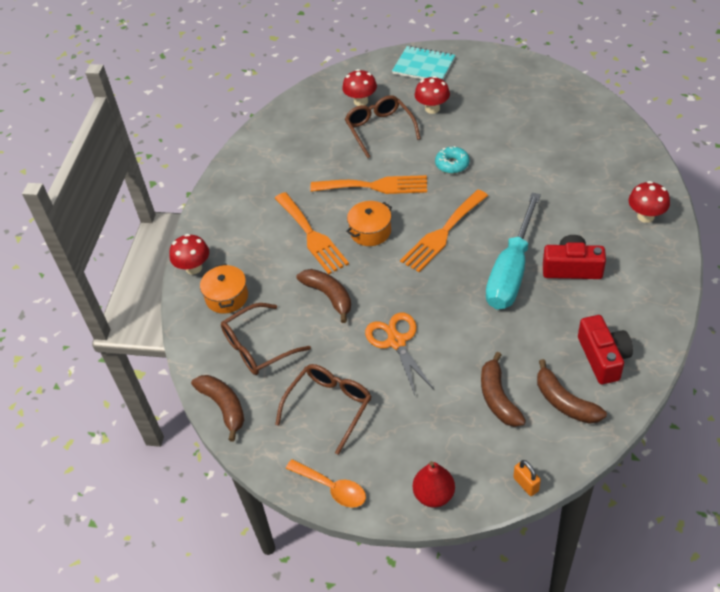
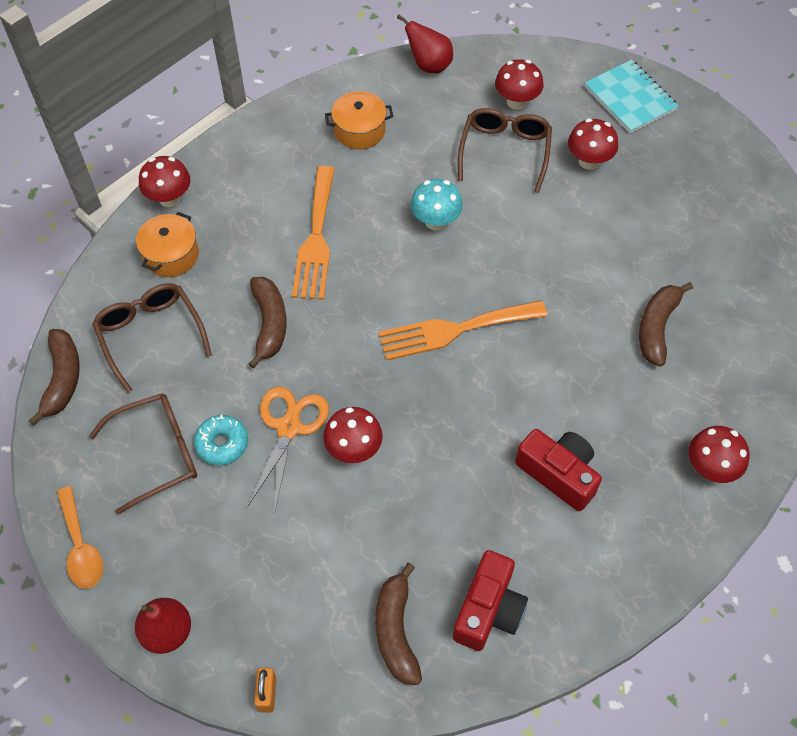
camera: 30 degrees right, 10 degrees up
brown glasses [221,303,311,375] -> brown glasses turned 60 degrees clockwise [92,283,212,393]
orange fork [310,175,427,194] -> turquoise mushroom [411,179,463,230]
orange pot [346,201,392,246] -> orange pot moved to [325,91,393,150]
turquoise donut [435,146,469,174] -> turquoise donut moved to [194,415,248,465]
brown banana [481,352,526,427] -> brown banana moved to [639,282,693,367]
turquoise screwdriver [486,193,541,309] -> none
none -> red mushroom [323,407,383,463]
none -> red pear [397,14,453,74]

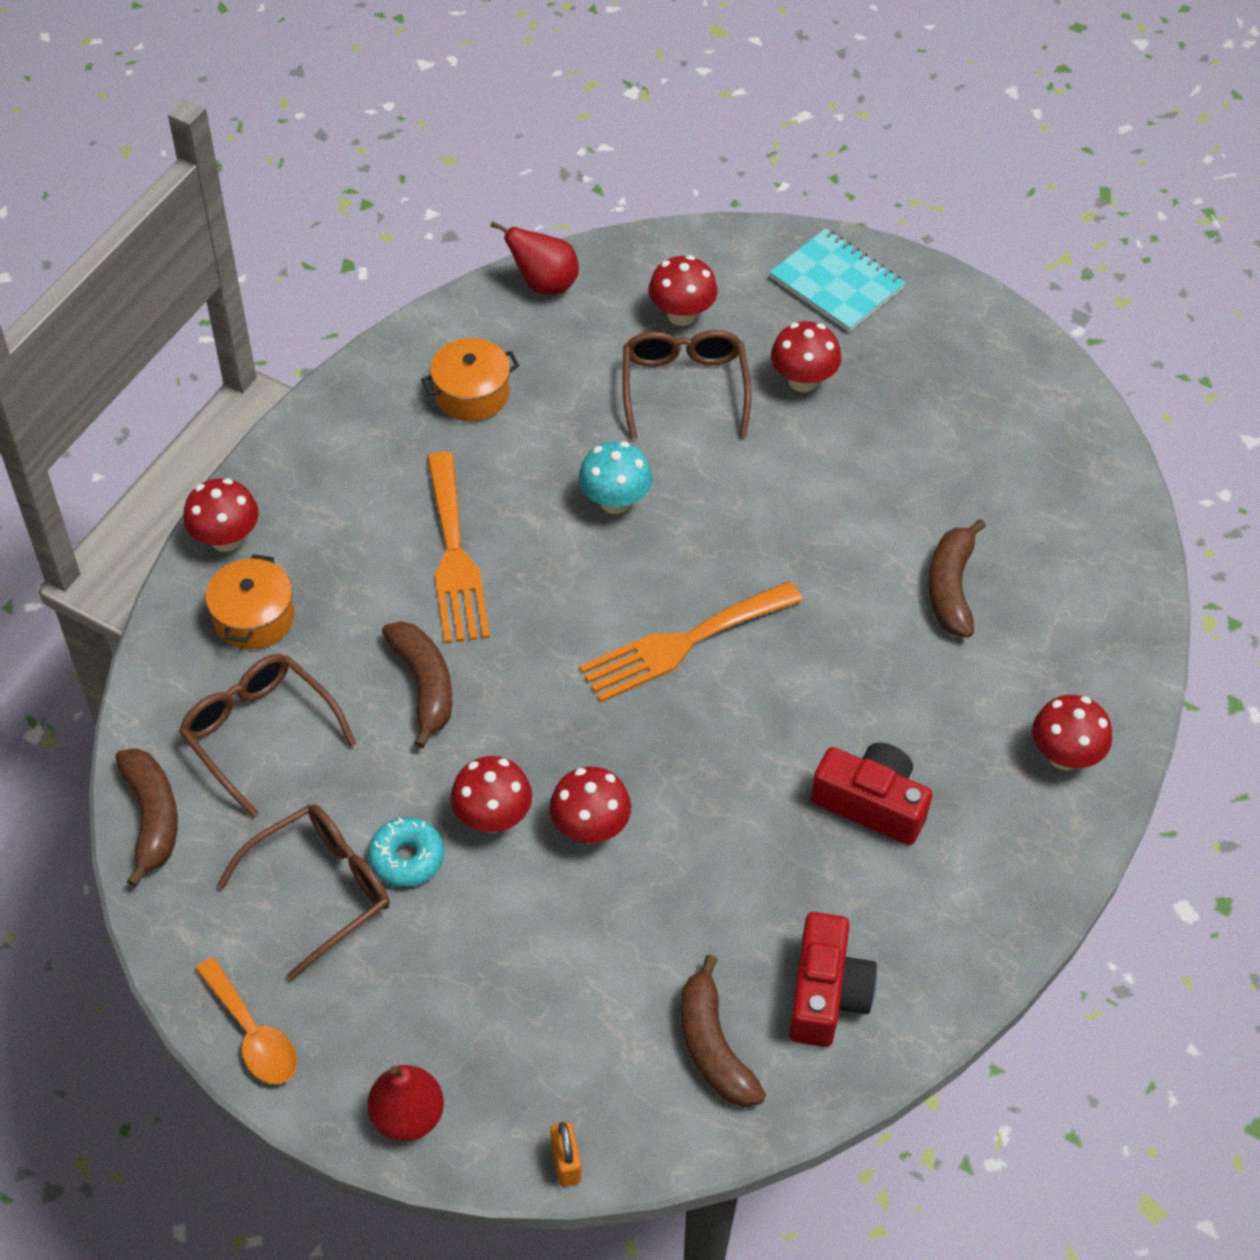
camera: 15 degrees left, 5 degrees down
orange scissors [248,387,329,510] -> red mushroom [451,756,532,833]

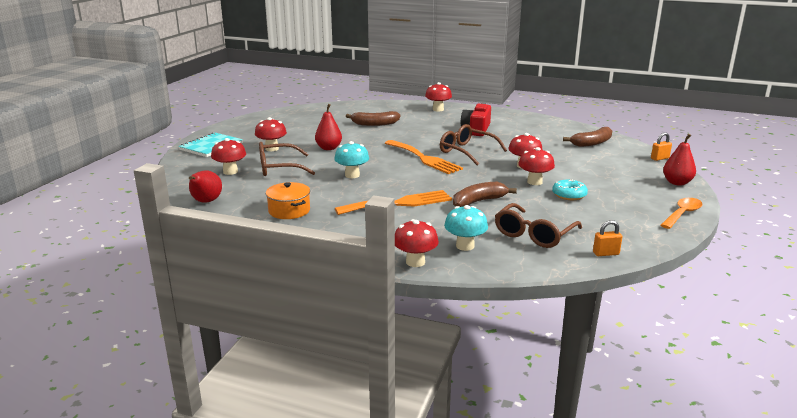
camera: 100 degrees left, 30 degrees down
brown banana [115,748,178,887] -> orange padlock [593,220,622,256]
orange pot [206,554,294,650] -> turquoise mushroom [444,205,488,251]
brown glasses [217,805,390,981] -> brown glasses moved to [440,124,507,166]
red camera [789,912,877,1047] -> none
none -> red pear [315,104,342,150]

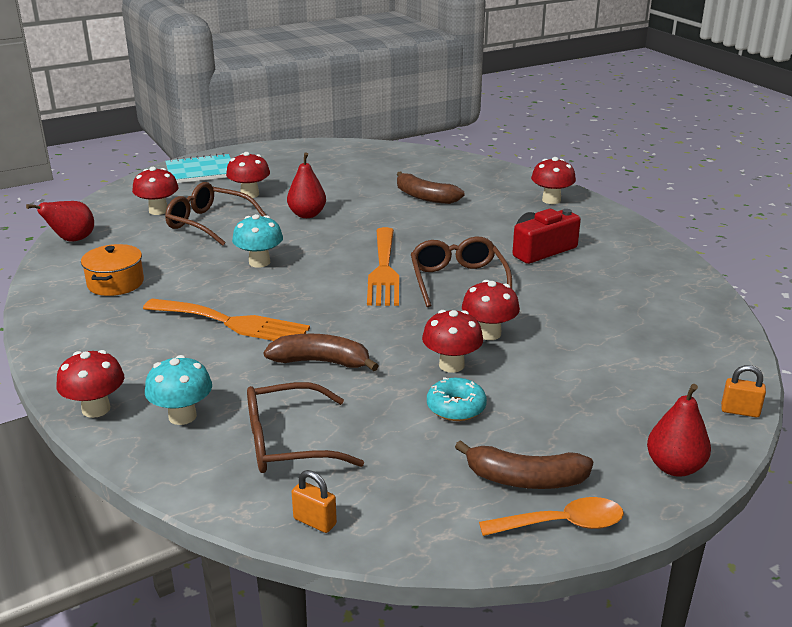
camera: 40 degrees right, 5 degrees up
brown banana [563,127,612,147] -> brown banana moved to [455,440,593,489]

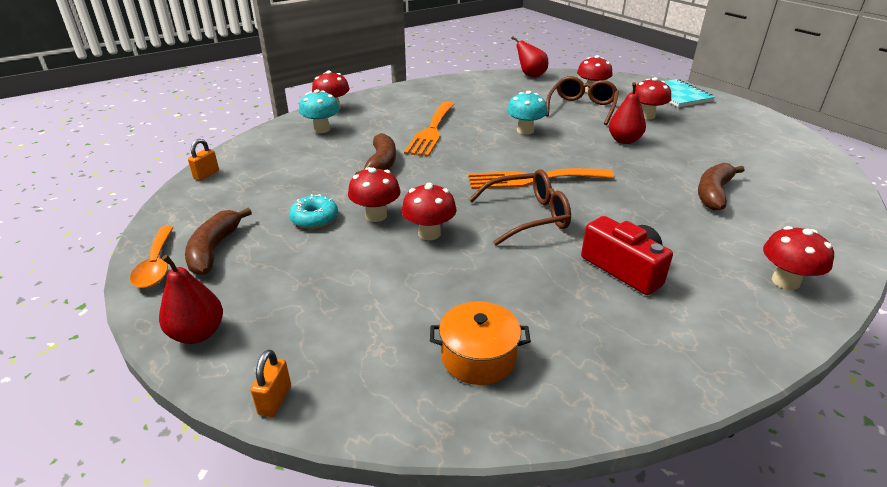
camera: 85 degrees right, 5 degrees up
orange pot [81,244,144,296] -> orange pot moved to [430,301,531,385]
brown glasses [247,382,364,473] -> none

